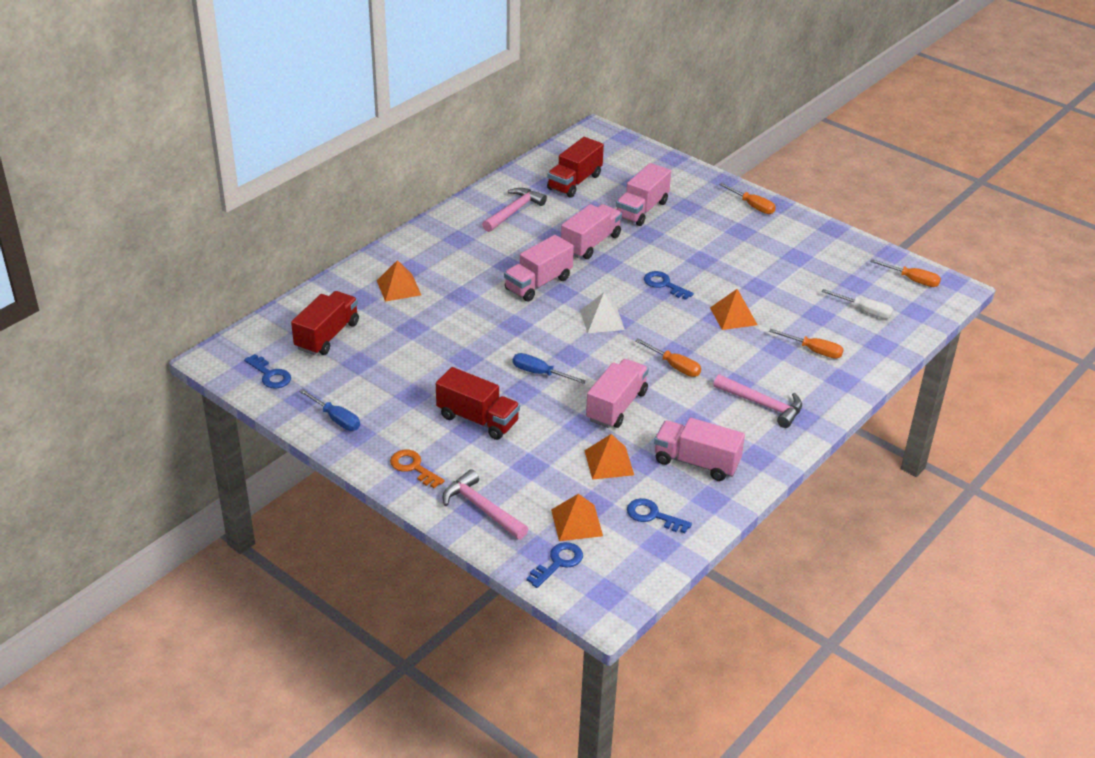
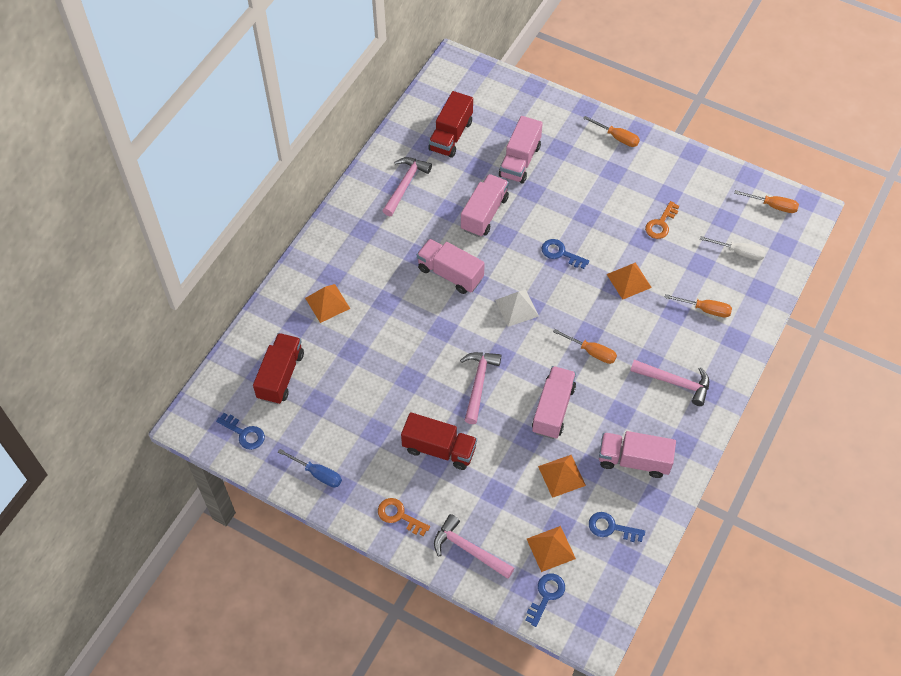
camera: 10 degrees left, 20 degrees up
pink truck [504,235,574,302] -> pink truck turned 90 degrees clockwise [417,239,485,294]
blue screwdriver [513,353,586,384] -> pink hammer [460,352,501,424]
none -> orange key [645,201,679,239]

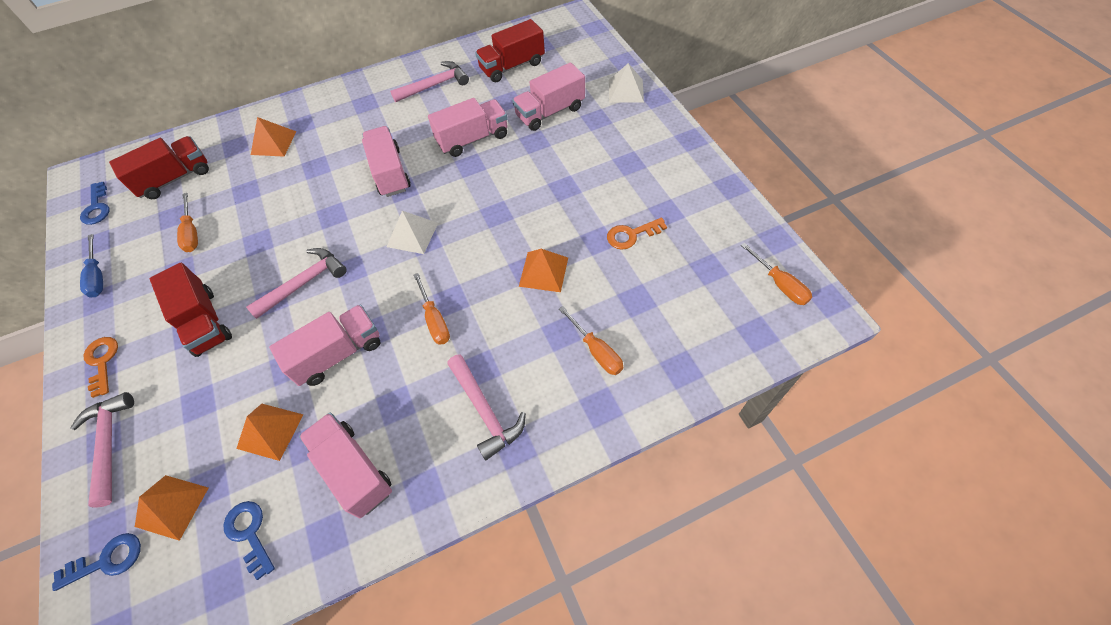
camera: 40 degrees right, 0 degrees up
blue key [542,239,589,269] -> none
orange screwdriver [583,116,640,147] -> orange screwdriver moved to [177,193,198,252]
white screwdriver [700,236,766,260] -> none
none -> white pyramid [609,63,644,103]

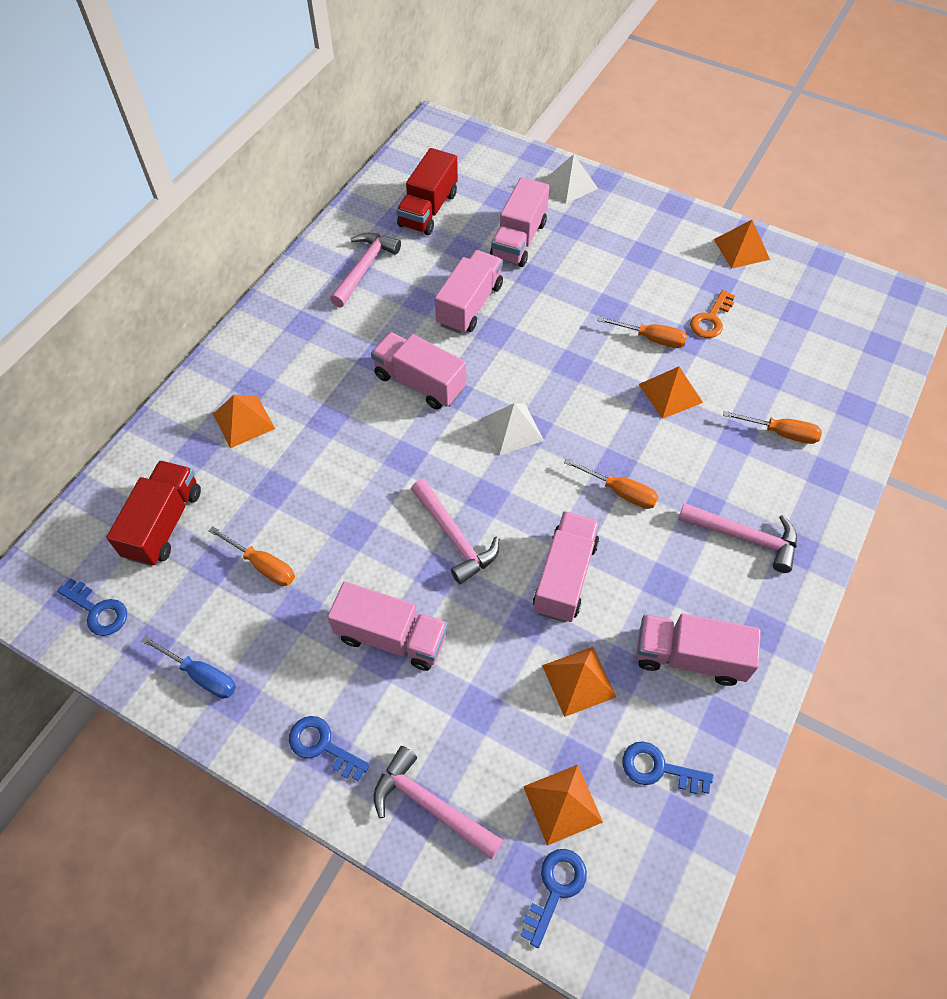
camera: 40 degrees left, 0 degrees up
orange key [84,337,118,398] -> blue key [289,716,370,781]
red truck [150,263,232,357] -> pink truck [327,581,448,671]
pink hammer [246,248,347,319] -> pink hammer turned 135 degrees clockwise [411,479,499,584]
orange screwdriver [741,242,812,305] -> orange screwdriver moved to [597,316,687,348]
none -> orange pyramid [714,220,770,269]

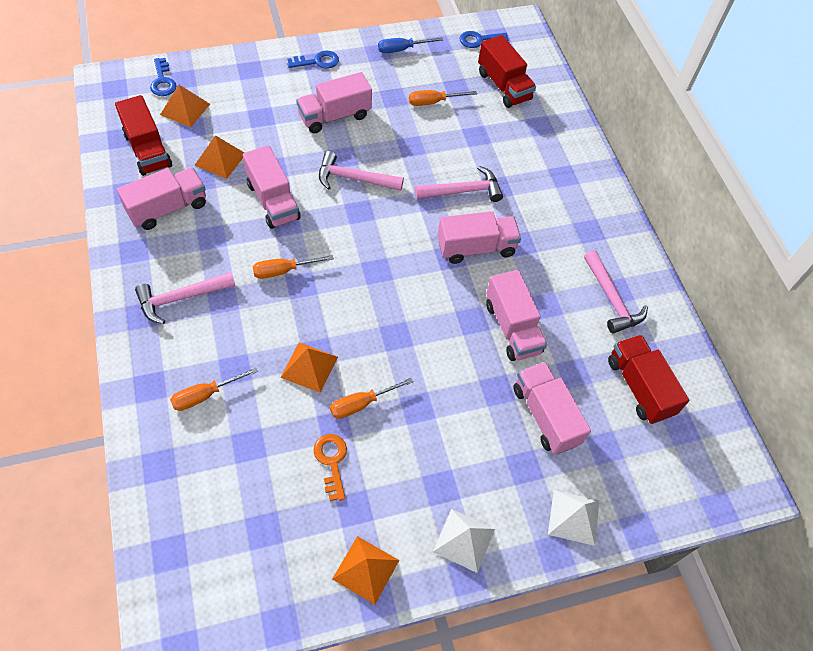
camera: 130 degrees right, 0 degrees up
orange pyramid [213,395,275,448] -> none
pink hammer [374,746,503,860] -> pink hammer moved to [415,166,503,202]
white pyramid [482,403,544,456] -> white pyramid moved to [433,509,495,573]
blue key [622,741,713,794] -> red truck [115,95,172,176]

